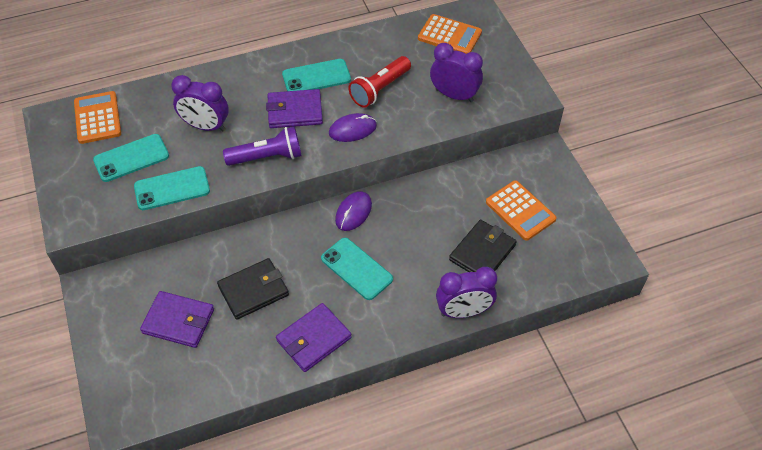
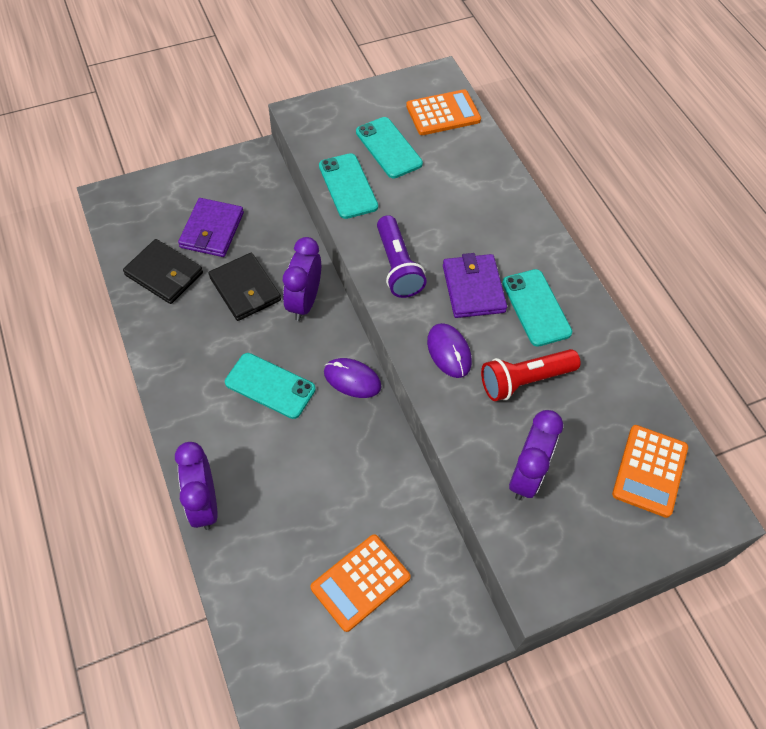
camera: 85 degrees right, 5 degrees up
purple clock [171,75,229,131] -> purple clock moved to [283,237,321,321]
purple wallet [276,303,352,372] -> none
turquoise phone [321,238,393,300] -> turquoise phone turned 75 degrees clockwise [225,353,316,419]
red flashlight [348,56,411,108] -> red flashlight turned 60 degrees counterclockwise [481,349,581,401]
black wallet [449,220,517,272] -> black wallet moved to [123,239,203,304]

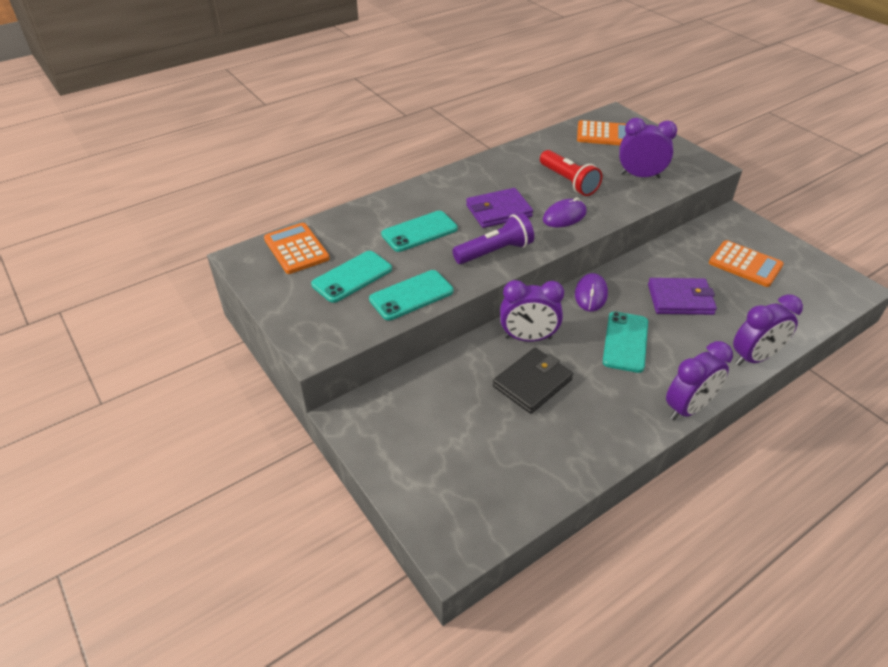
camera: 100 degrees left, 15 degrees down
black wallet [123,239,203,304] -> none
purple wallet [178,198,244,257] -> purple wallet moved to [648,278,717,315]
turquoise phone [502,269,572,347] -> turquoise phone moved to [381,211,458,252]
none -> purple clock [666,341,733,420]

